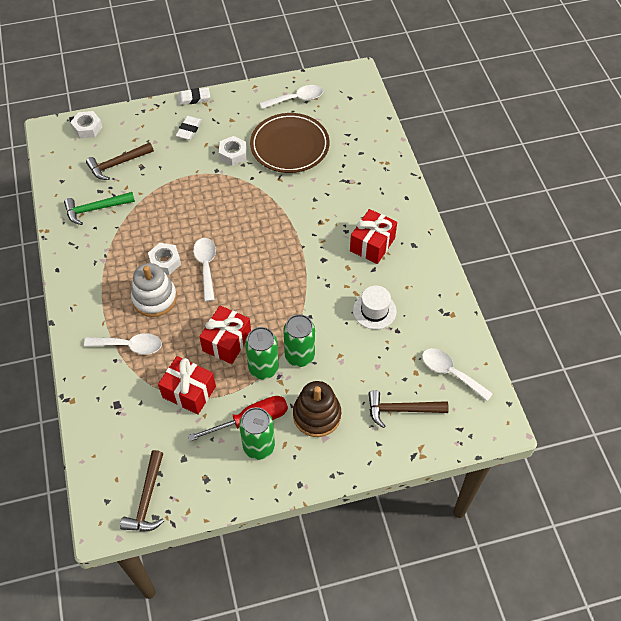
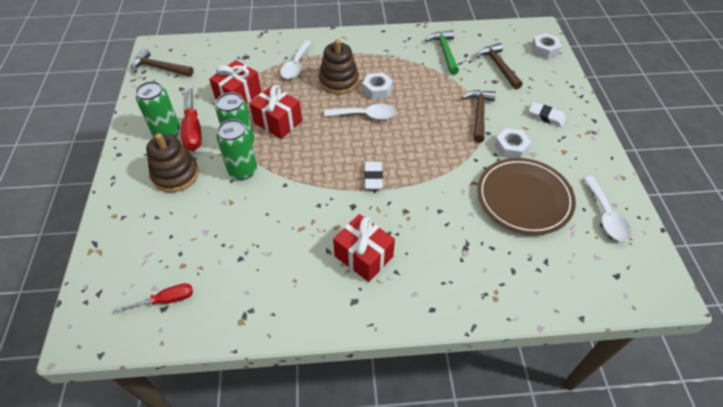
camera: 100 degrees right, 5 degrees down
white stacking toy [131,263,177,317] -> brown stacking toy [319,39,359,94]
white eraser [177,88,210,105] -> white eraser moved to [364,162,383,189]
white hat [353,285,397,329] -> none
brown hammer [368,390,449,428] -> brown hammer moved to [462,90,496,143]
white spoon [422,348,493,401] -> red screwdriver [116,283,193,312]

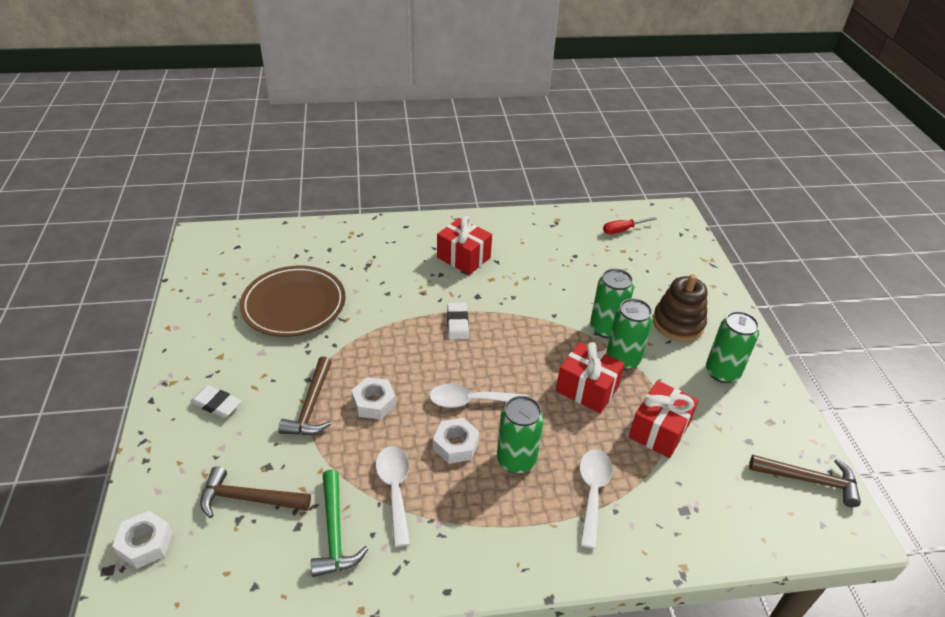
camera: 175 degrees right, 10 degrees down
red screwdriver [181,85,202,151] -> none
brown stacking toy [319,39,359,94] -> green can [497,396,544,474]
brown hammer [476,43,523,89] -> brown hammer turned 120 degrees clockwise [200,466,311,518]
white nut [494,128,531,158] -> white nut moved to [351,377,396,420]
white spoon [583,176,631,241] -> white spoon moved to [376,446,410,547]

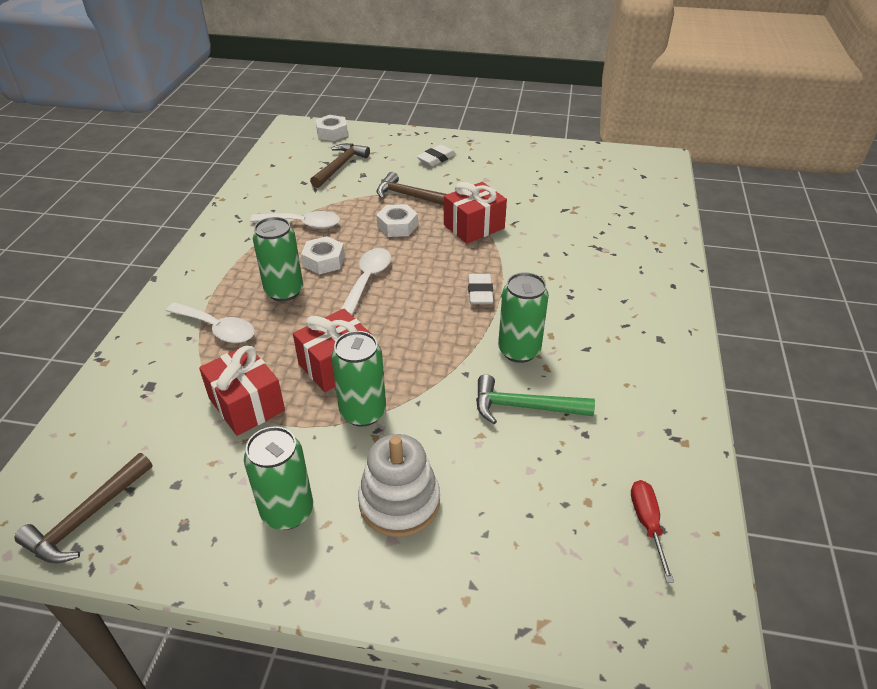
camera: 110 degrees right, 0 degrees up
brown plate [240,266,346,337] -> none
green hammer [311,469,368,577] -> green hammer moved to [476,374,595,424]
red gift [437,216,492,275] -> red gift moved to [444,182,507,244]
white eraser [447,303,469,340] -> white eraser turned 75 degrees clockwise [468,274,493,304]
green can [590,268,634,338] -> green can moved to [498,272,549,363]
brown stacking toy [653,274,708,341] -> white stacking toy [358,434,440,537]

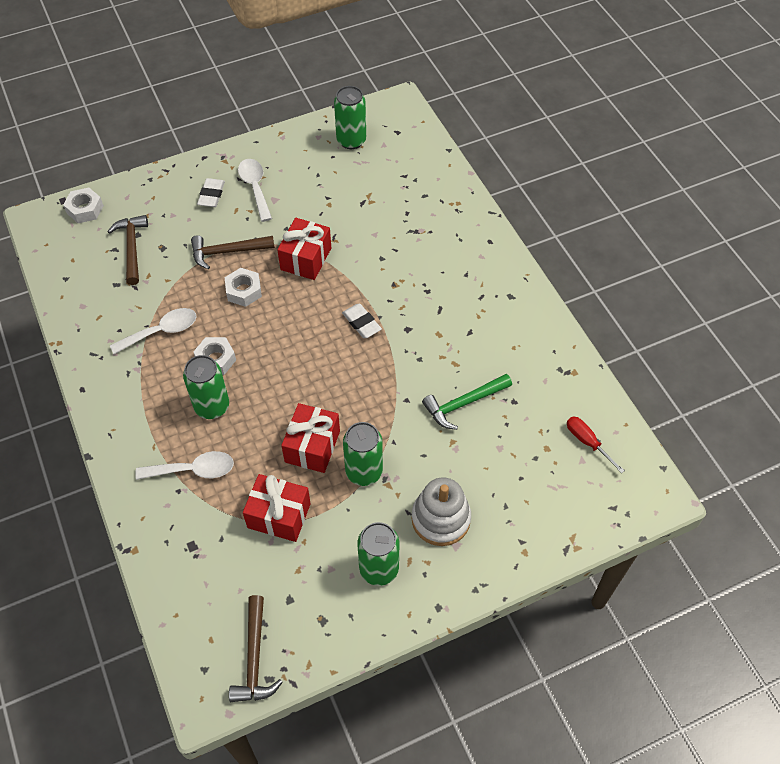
camera: 35 degrees left, 15 degrees up
white spoon [340,248,391,315] -> white spoon moved to [238,159,272,222]
green can [498,272,549,363] -> green can moved to [334,86,366,149]

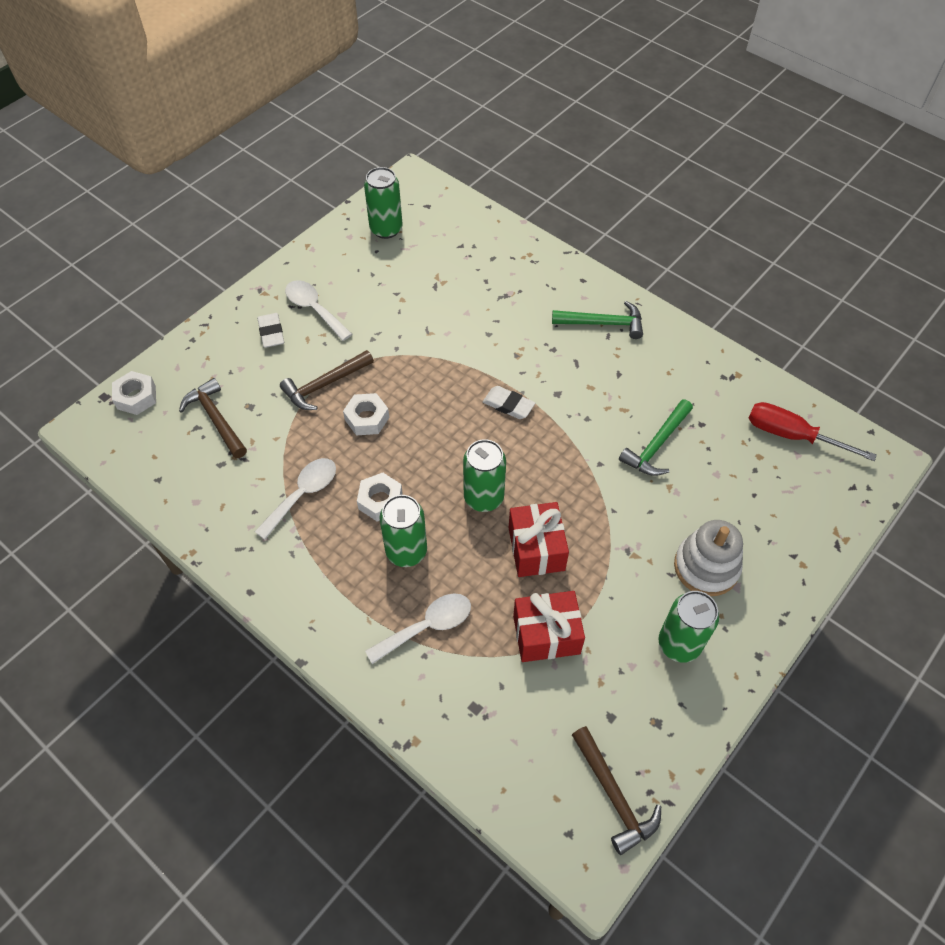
camera: 25 degrees left, 0 degrees up
red gift [277,218,331,280] -> none
green can [343,422,383,486] -> green can moved to [463,439,506,512]
red screwdriver [567,417,625,473] -> red screwdriver [748,402,877,461], size x1.58
none -> green hammer [552,301,643,339]

